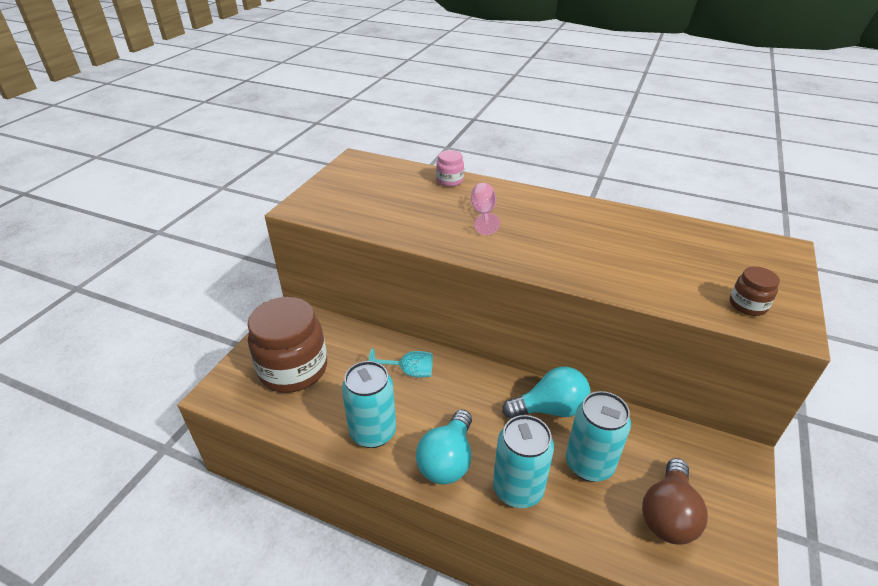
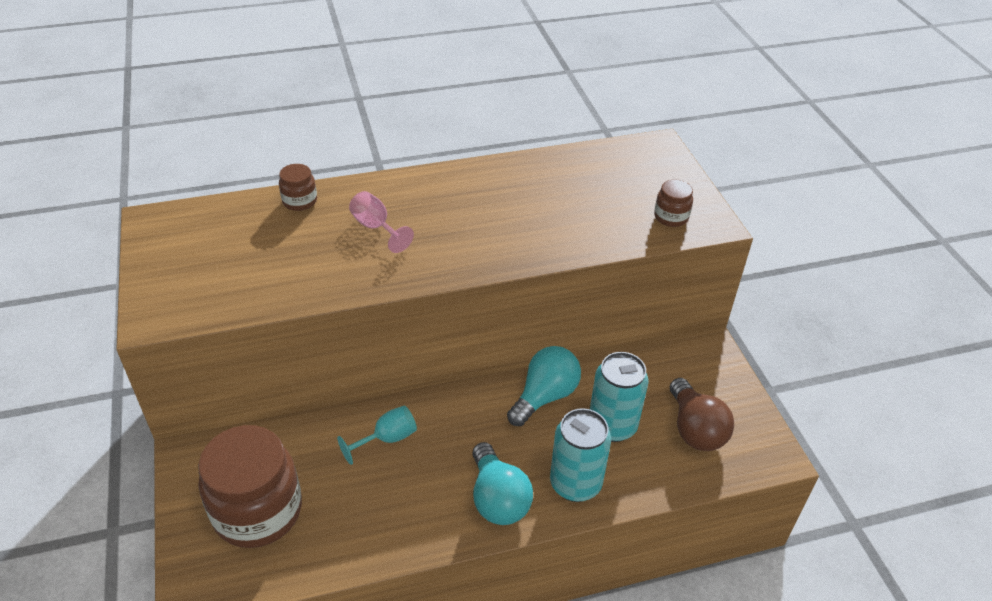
camera: 40 degrees left, 5 degrees up
turquoise can [342,361,396,448] -> none
pink jar [436,150,464,187] -> brown jar [279,164,317,211]

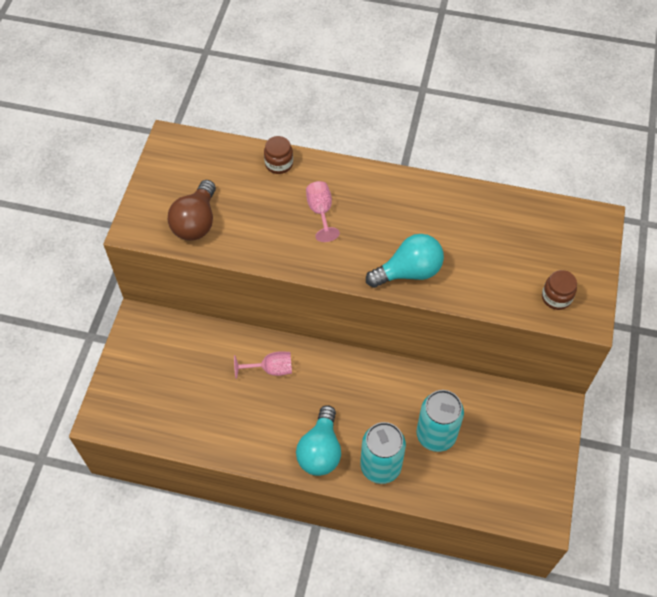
camera: 30 degrees right, 15 degrees up
brown jar [198,425,302,548] -> none
turquoise goblet [337,406,417,465] -> pink goblet [234,351,292,379]
turquoise light bulb [507,346,581,426] -> turquoise light bulb moved to [366,234,444,288]
brown light bulb [670,378,734,451] -> brown light bulb moved to [168,180,216,241]

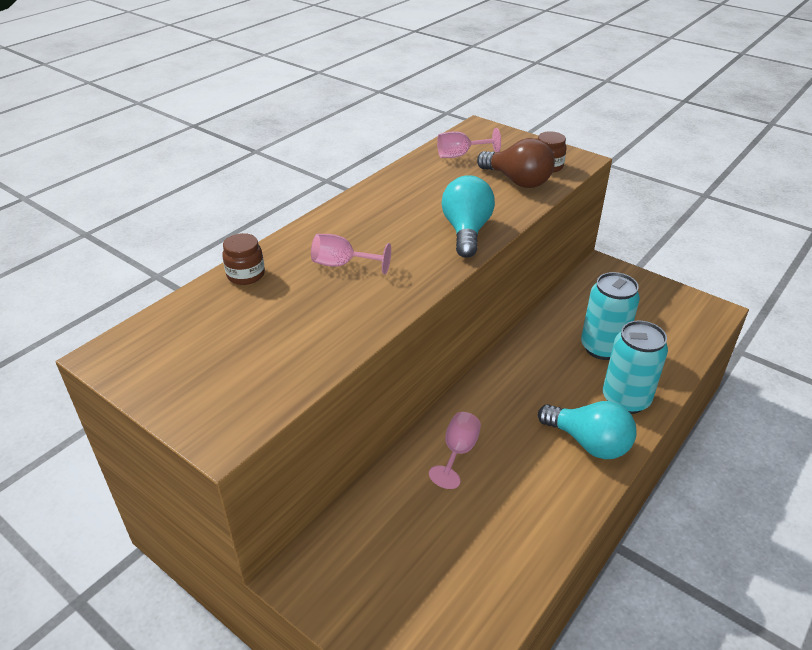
camera: 65 degrees left, 20 degrees down
brown light bulb [168,180,216,241] -> brown light bulb moved to [477,138,555,188]
none -> pink goblet [437,128,501,158]

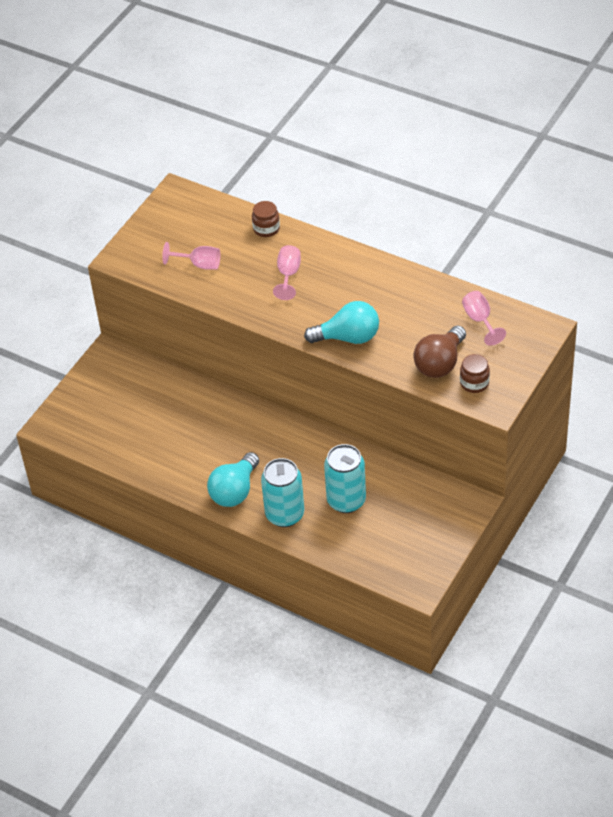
camera: 85 degrees right, 10 degrees up
pink goblet [429,412,481,489] -> pink goblet moved to [162,242,220,270]

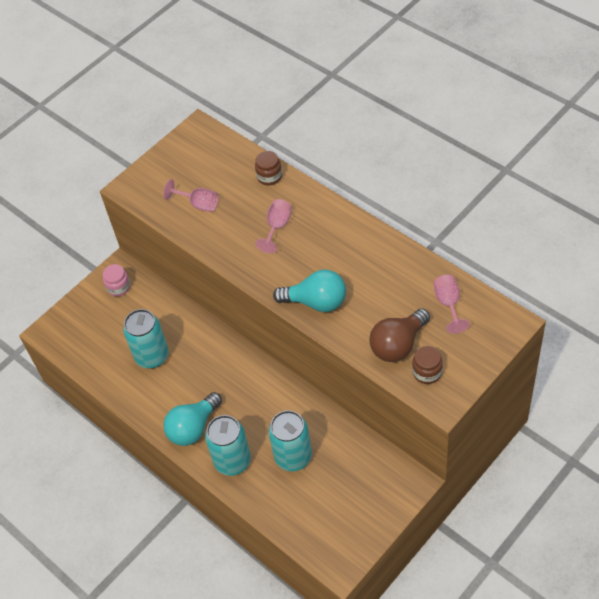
camera: 15 degrees right, 5 degrees up
none -> pink jar [103,264,130,296]
none -> turquoise can [123,309,169,368]

